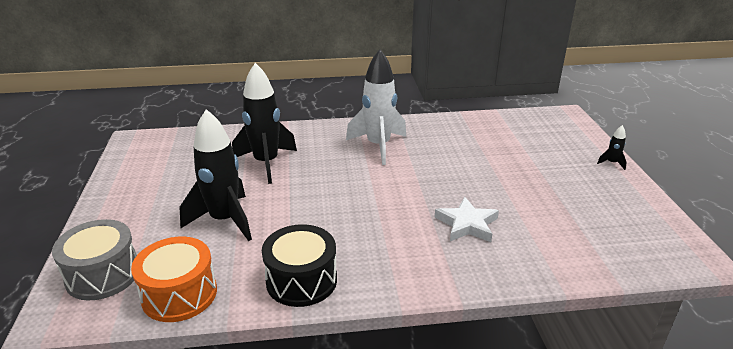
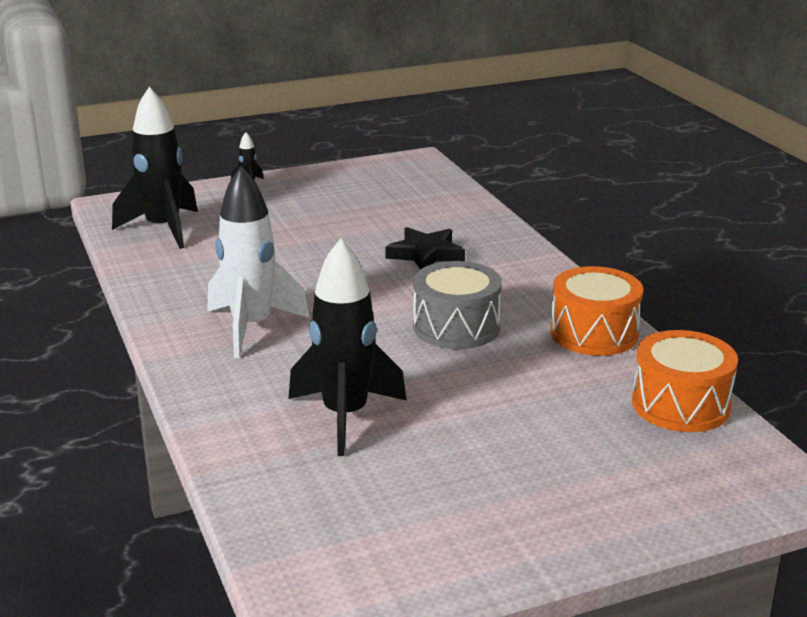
camera: 105 degrees left, 5 degrees down
grey drum [52,219,137,300] -> grey drum moved to [413,261,502,349]
black rocket [180,109,252,241] -> black rocket moved to [112,87,198,249]
black drum [262,224,337,307] -> orange drum [550,266,643,356]
white star [434,197,499,242] -> black star [385,227,465,269]

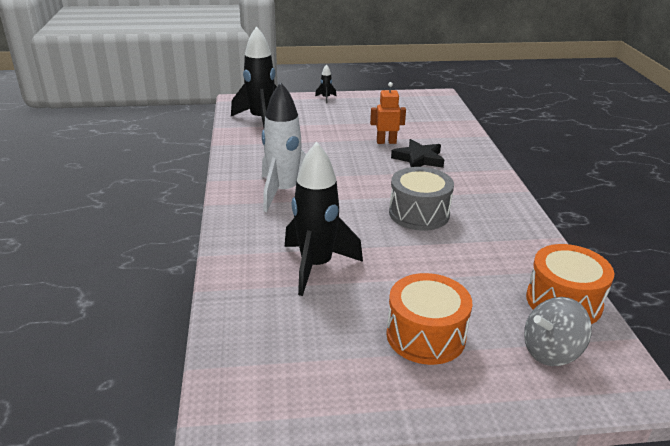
camera: 15 degrees right, 5 degrees up
orange drum [550,266,643,356] -> orange drum moved to [386,273,472,365]
none -> orange robot [370,82,406,144]
none -> grey spinning top [524,297,592,366]

